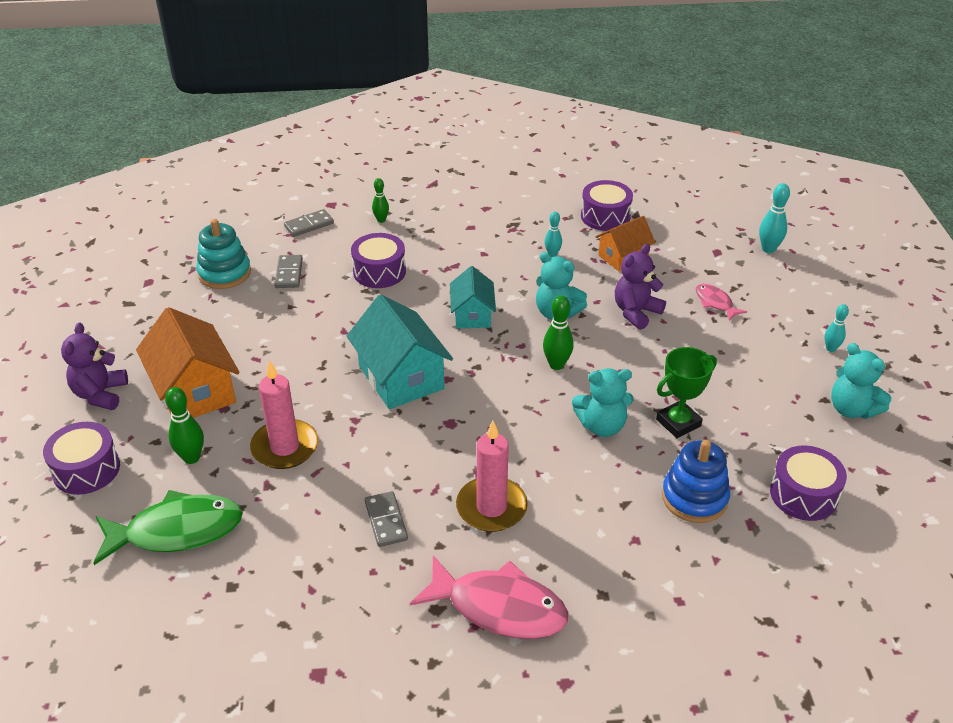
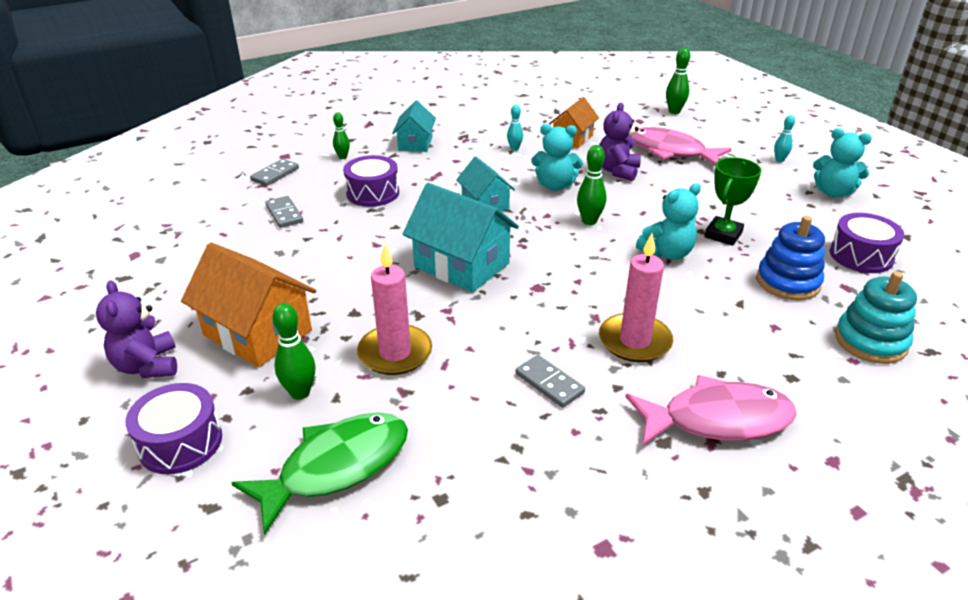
camera: 25 degrees left, 5 degrees down
turquoise stacking toy [196,219,251,289] -> turquoise stacking toy moved to [835,271,917,364]
purple drum [581,180,633,231] -> none
pink fish [696,284,747,321] -> pink fish [631,127,732,166], size x1.98
turquoise bowling pin [759,183,790,253] -> green bowling pin [666,48,690,114]
none -> turquoise house [392,101,436,152]

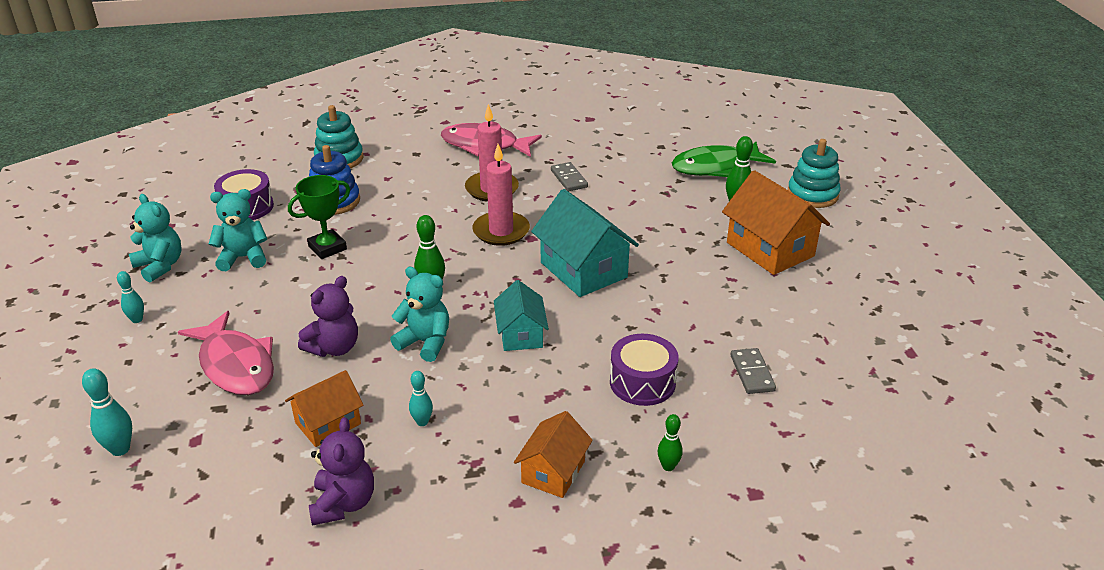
camera: 160 degrees left, 0 degrees up
purple teddy bear [96,280,177,378] -> purple teddy bear moved to [309,417,374,526]
purple drum [125,383,222,474] -> turquoise stacking toy [787,139,841,208]
grey domino [250,159,299,186] -> none
pink candle [357,244,432,375] -> pink candle moved to [472,144,530,246]
turquoise house [392,101,436,152] -> orange house [514,411,593,498]
turquoise teddy bear [636,183,701,260] -> turquoise teddy bear moved to [209,189,267,271]
green bowling pin [666,48,690,114] -> turquoise bowling pin [82,368,132,456]

